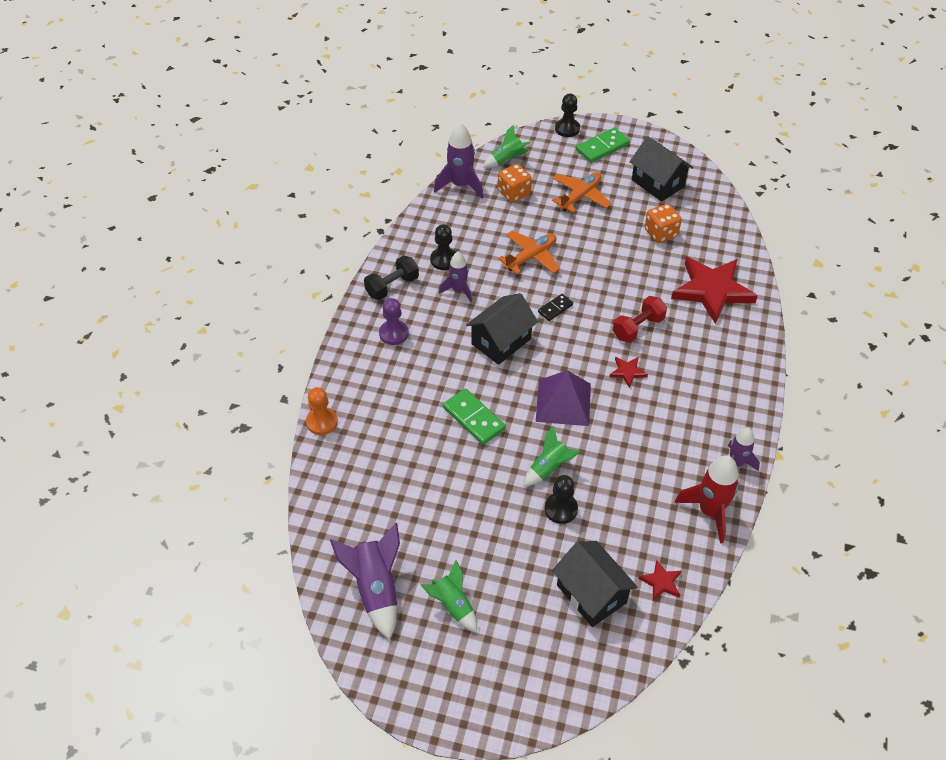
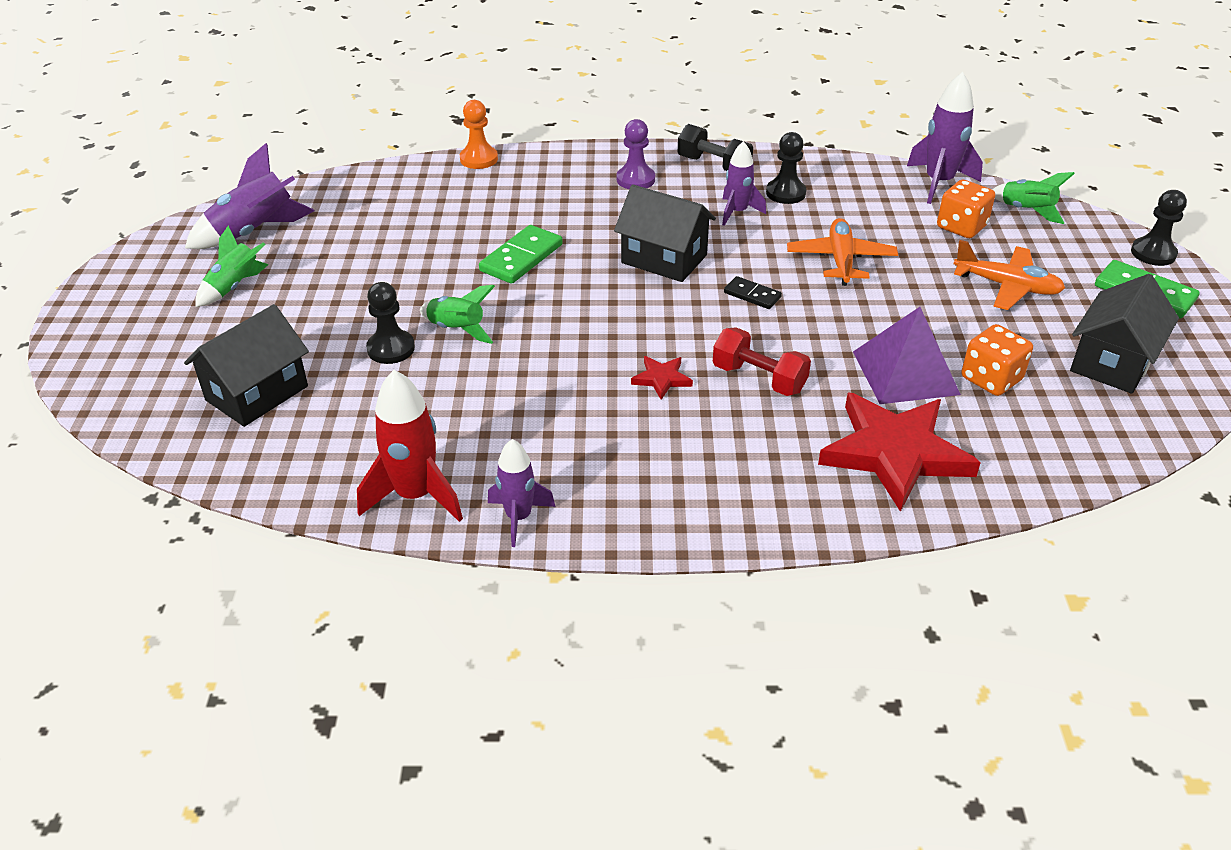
camera: 75 degrees right, 10 degrees down
orange plane [498,230,560,274] -> orange plane turned 120 degrees counterclockwise [787,218,898,286]
purple pyramid [536,370,591,426] -> purple pyramid moved to [853,307,961,404]
red star [639,560,682,601] -> none

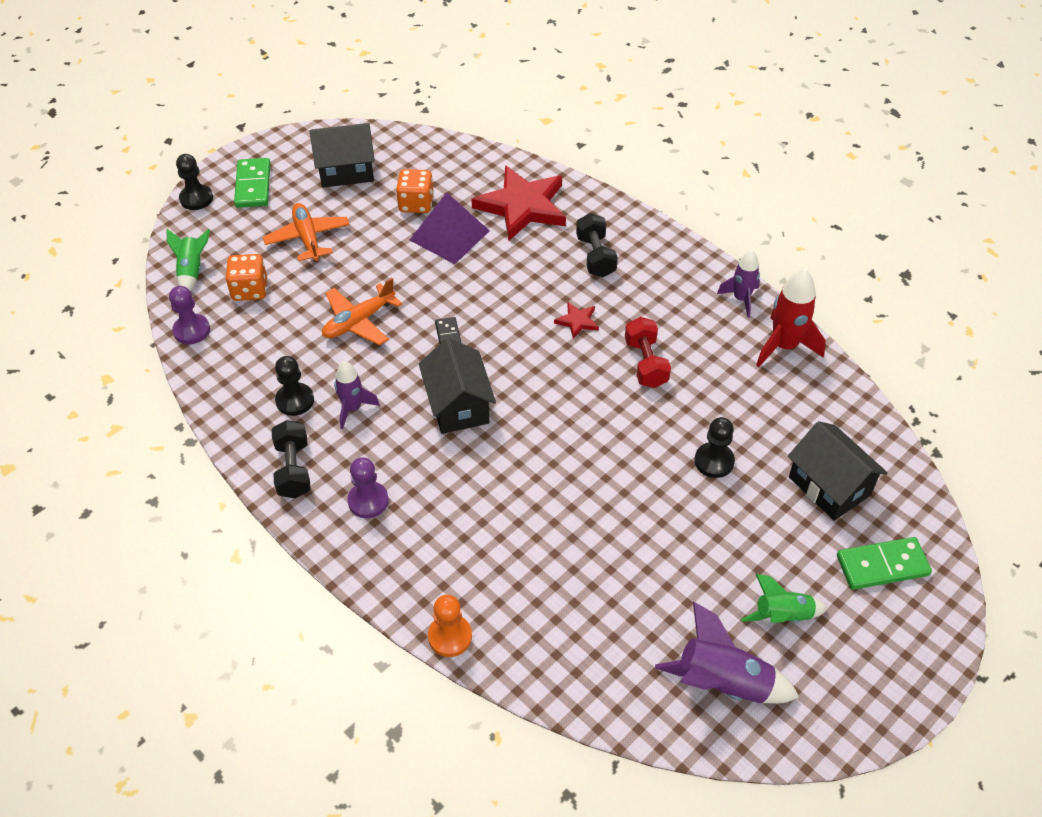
camera: 135 degrees left, 10 degrees up
black house [184,304,309,427] -> black house turned 60 degrees clockwise [788,421,888,521]
green rocket [420,285,495,344] -> none
green domino [479,225,563,284] -> green domino moved to [837,537,932,590]
red dumbbell [713,327,811,396] -> red dumbbell moved to [625,317,671,388]
purple rocket [907,72,983,204] -> purple pawn [169,286,210,344]
none -> black dumbbell [576,213,618,277]

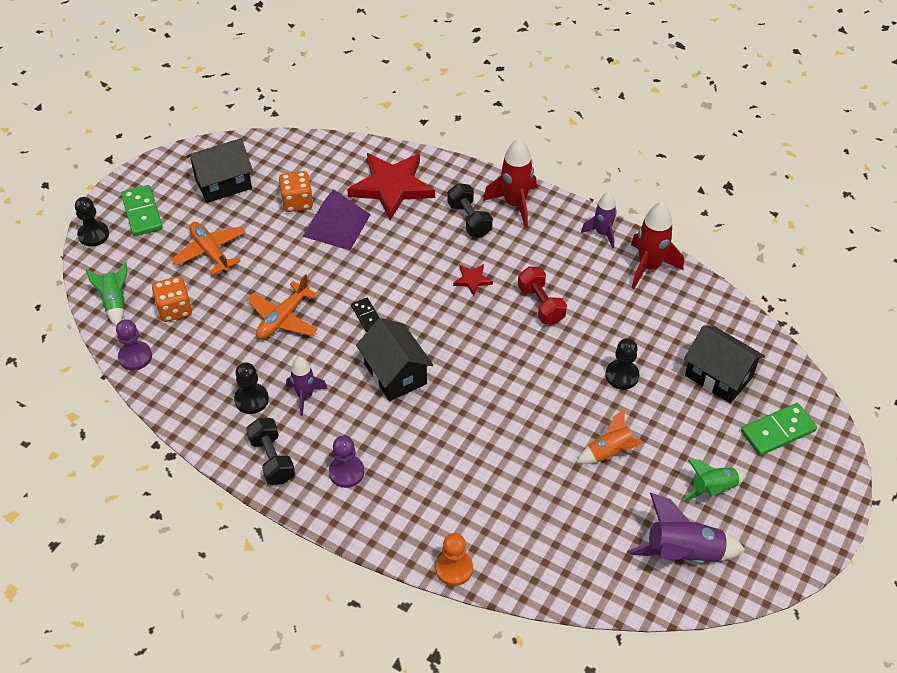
camera: 15 degrees left, 0 degrees up
none -> red rocket [483,138,537,228]
none -> orange rocket [576,408,644,464]

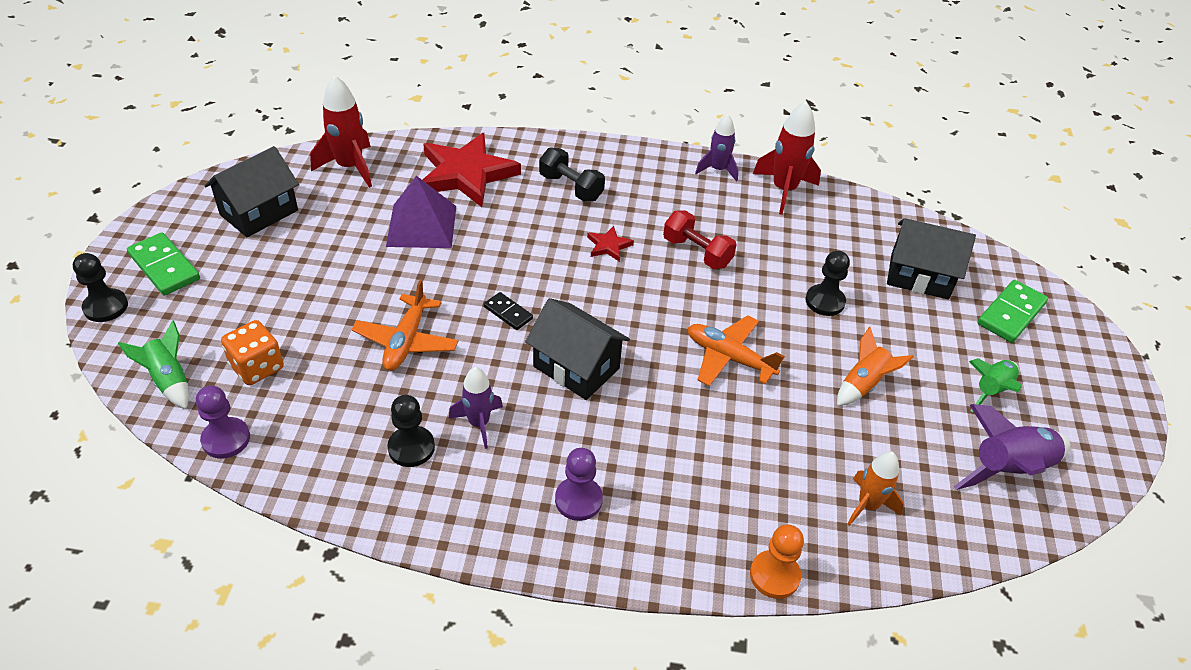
camera: 25 degrees left, 5 degrees down
orange plane [171,222,246,275] -> orange plane moved to [688,315,785,386]
black dumbbell [246,418,295,485] -> none
orange dice [279,171,313,212] -> none
red rocket [483,138,537,228] -> red rocket moved to [310,75,372,188]
none -> orange rocket [847,452,904,526]

